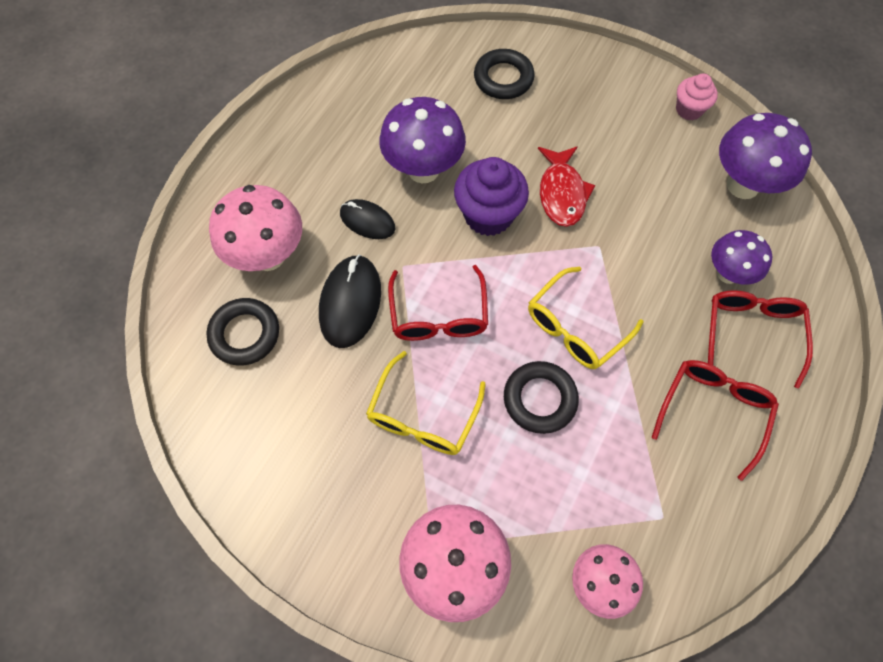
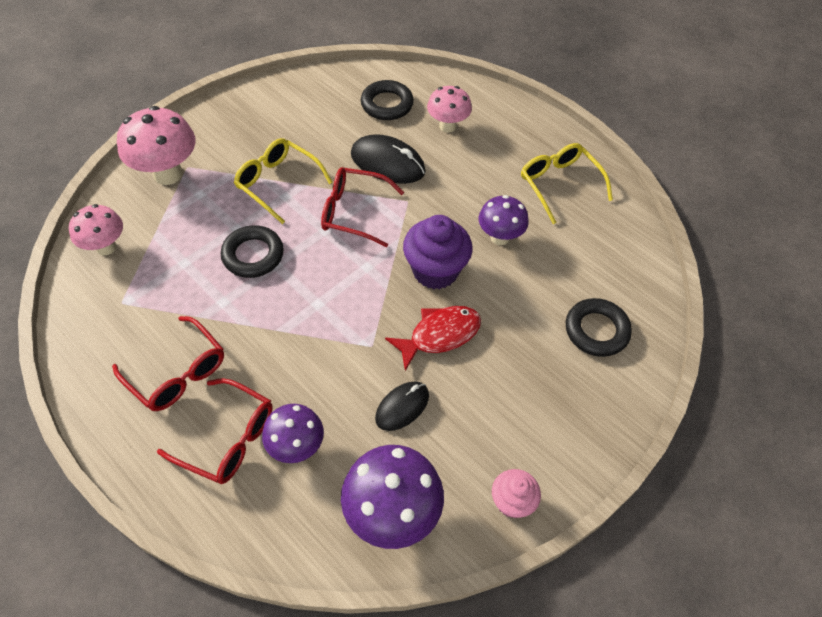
camera: 105 degrees right, 10 degrees down
pink mushroom [209,185,302,271] -> pink mushroom [427,86,472,133], size x0.64
black mouse [340,199,395,239] -> black mouse moved to [375,381,429,431]
purple mushroom [379,97,466,183] -> purple mushroom [479,195,529,245], size x0.64
yellow glasses [528,267,643,369] -> yellow glasses moved to [521,143,613,224]
red fish [538,146,595,227] -> red fish turned 135 degrees clockwise [385,306,481,371]

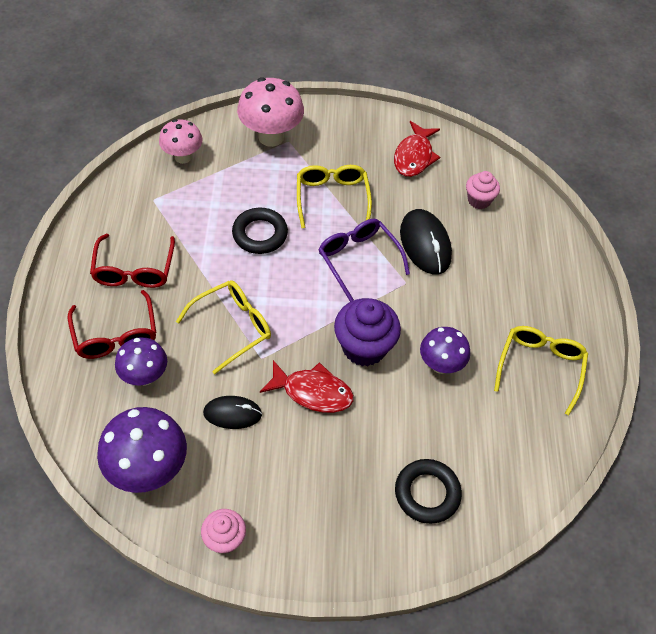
camera: 45 degrees right, 0 degrees up
red glasses [321,167,404,247] -> purple glasses [318,219,410,302]
black ring [361,80,414,120] -> pink cupcake [466,171,500,209]
pink mushroom [427,86,472,133] -> none
none -> yellow glasses [176,280,271,374]
none -> red fish [394,121,440,177]

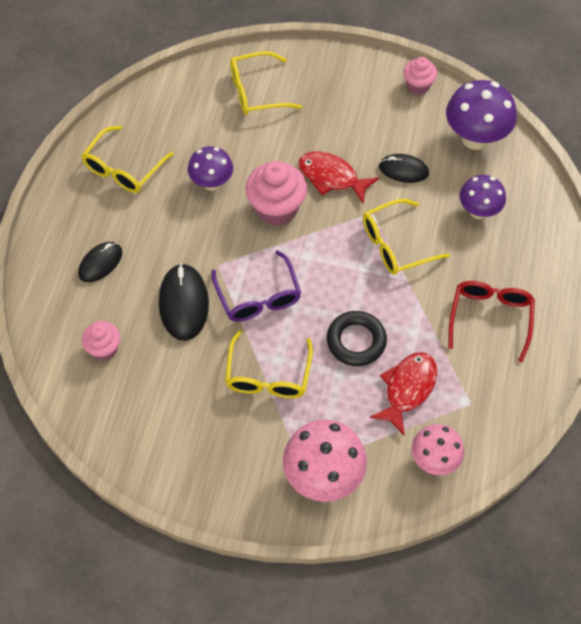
camera: 165 degrees left, 5 degrees up
red glasses [68,290,156,359] -> none
purple cupcake [334,298,401,366] -> pink cupcake [245,161,307,226]
red fish [394,121,440,177] -> red fish moved to [370,352,437,435]
black ring [395,459,462,524] -> yellow glasses [230,51,302,115]
none -> black mouse [78,242,123,282]

